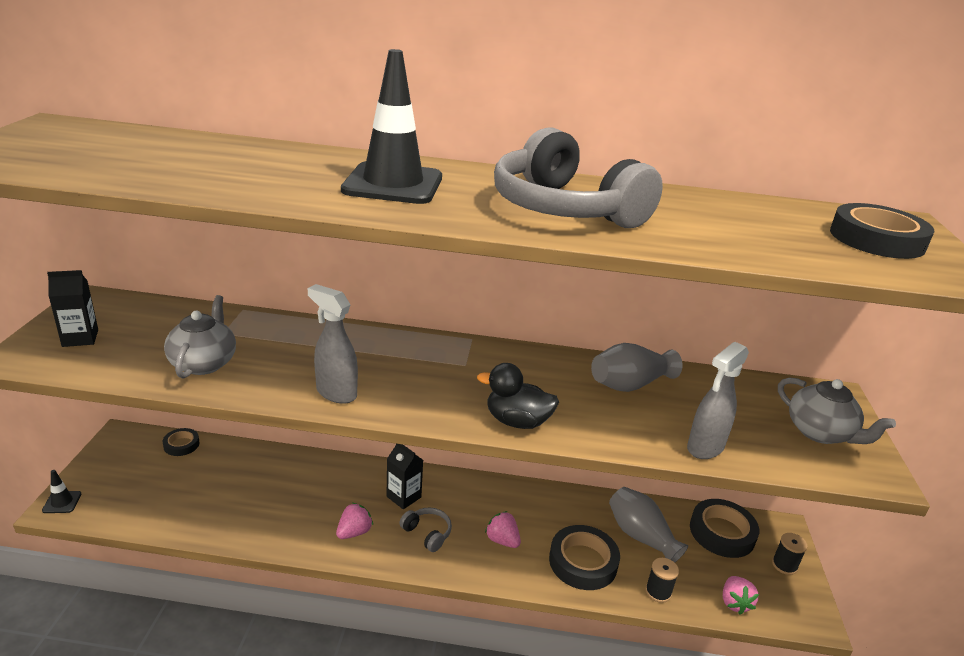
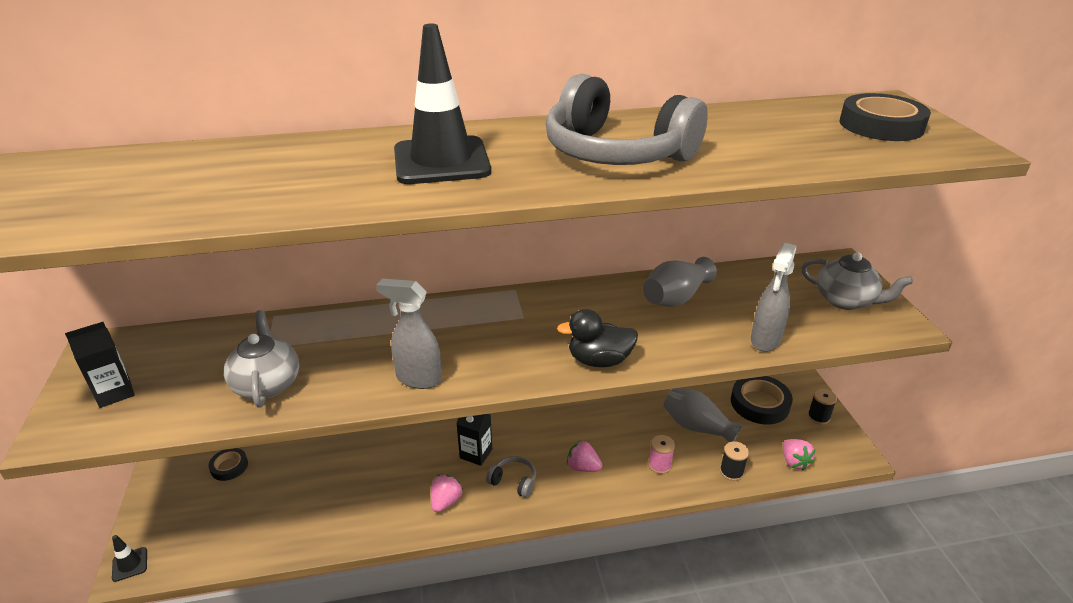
camera: 15 degrees left, 5 degrees up
black tape [549,525,620,590] -> pink spool [648,435,675,474]

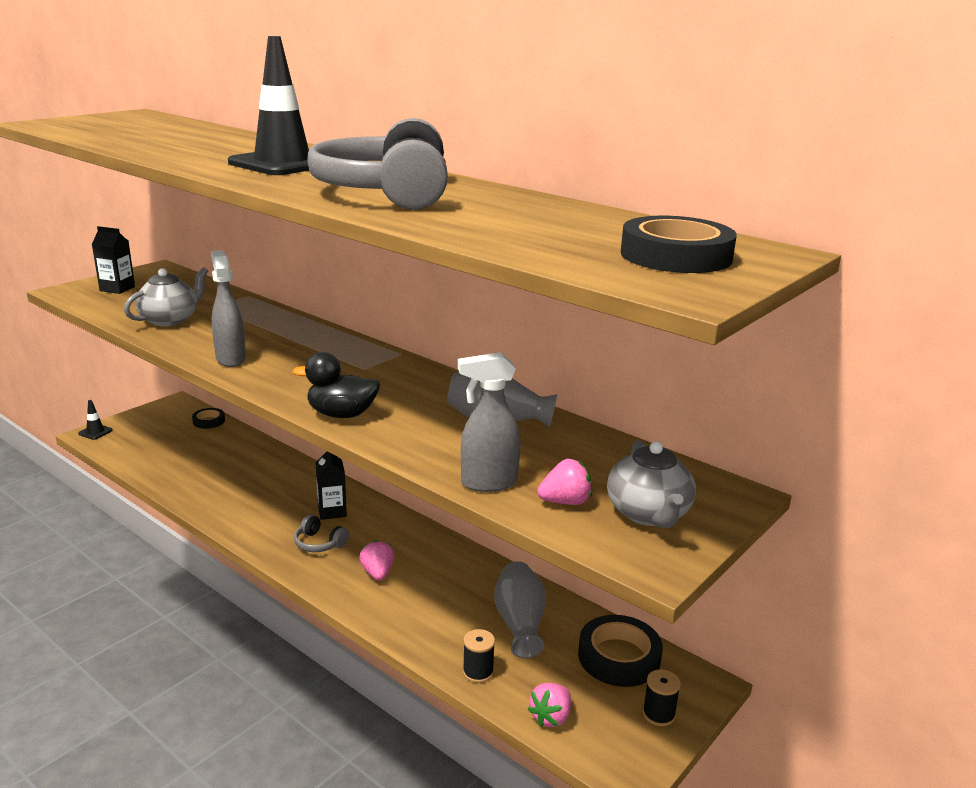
camera: 50 degrees right, 10 degrees down
pink strawberry [431,474,463,512] -> pink strawberry moved to [537,459,592,505]
grey headphones [486,456,536,498] -> grey headphones turned 135 degrees clockwise [294,514,349,552]
black duck [557,309,638,367] -> black duck turned 45 degrees counterclockwise [293,352,380,418]
pink spool [648,435,675,474] -> none

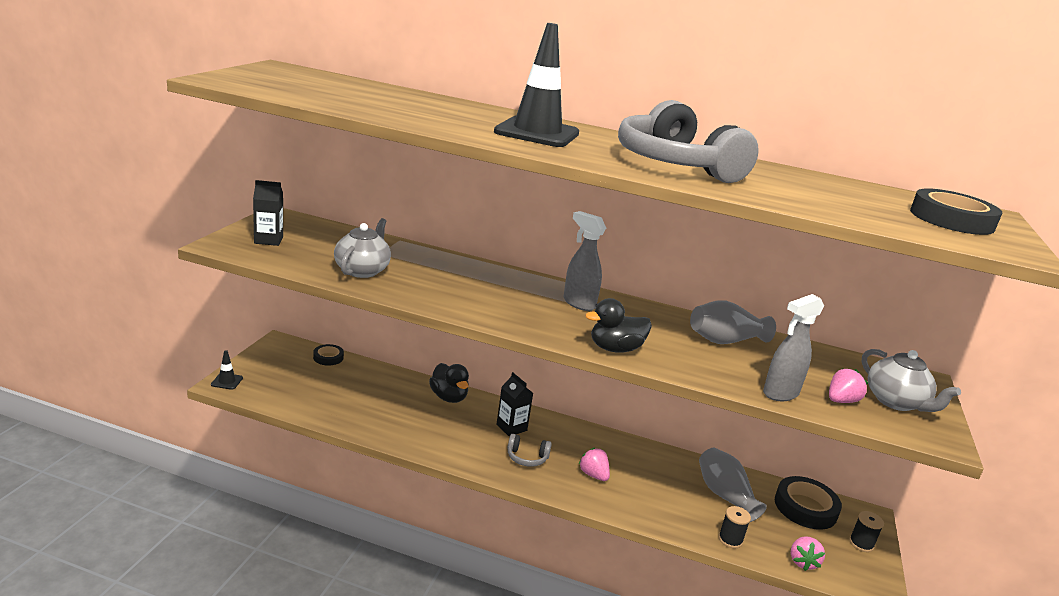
camera: 25 degrees left, 0 degrees up
grey spray bottle [211,250,246,367] -> grey spray bottle moved to [564,211,606,311]
none -> black duck [429,363,469,403]

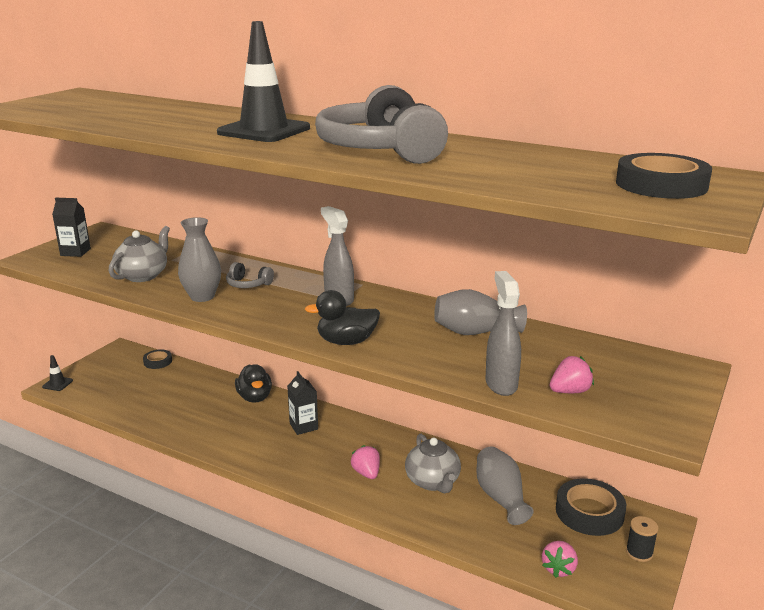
camera: 15 degrees right, 0 degrees up
grey headphones [507,434,552,467] -> grey headphones moved to [226,262,274,288]
black spool [718,506,751,548] -> none
grey spray bottle [763,294,824,401] -> grey spray bottle turned 105 degrees clockwise [486,271,521,396]
grey teapot [862,349,961,412] -> grey teapot moved to [405,434,461,493]
none -> grey vase [178,217,221,302]

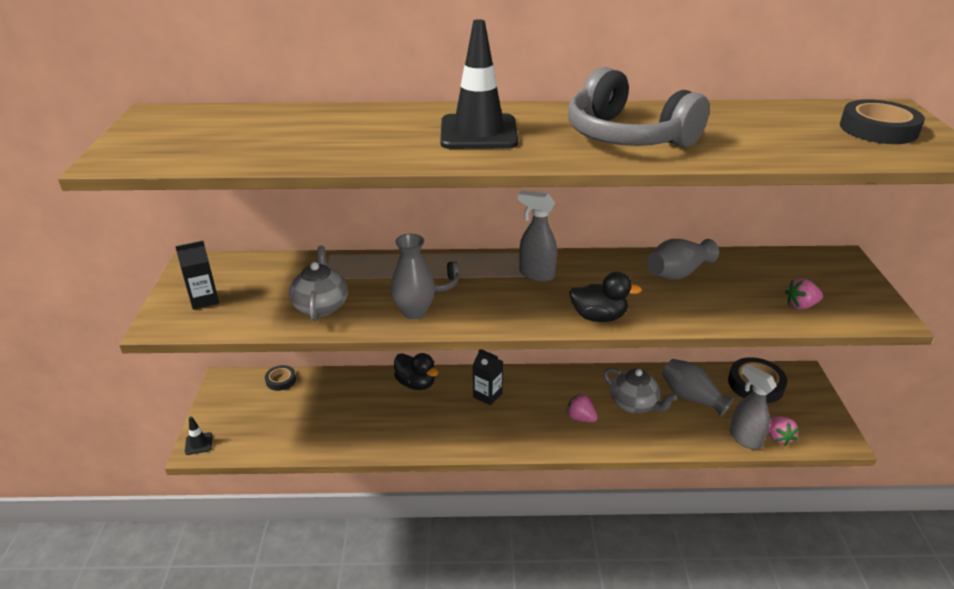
camera: 30 degrees left, 10 degrees up
black duck [305,290,380,345] -> black duck turned 135 degrees counterclockwise [569,272,642,322]
grey spray bottle [486,271,521,396] -> grey spray bottle moved to [730,364,777,450]
pink strawberry [550,356,594,393] -> pink strawberry turned 135 degrees counterclockwise [785,278,823,310]
black spool [626,516,659,562] -> none

